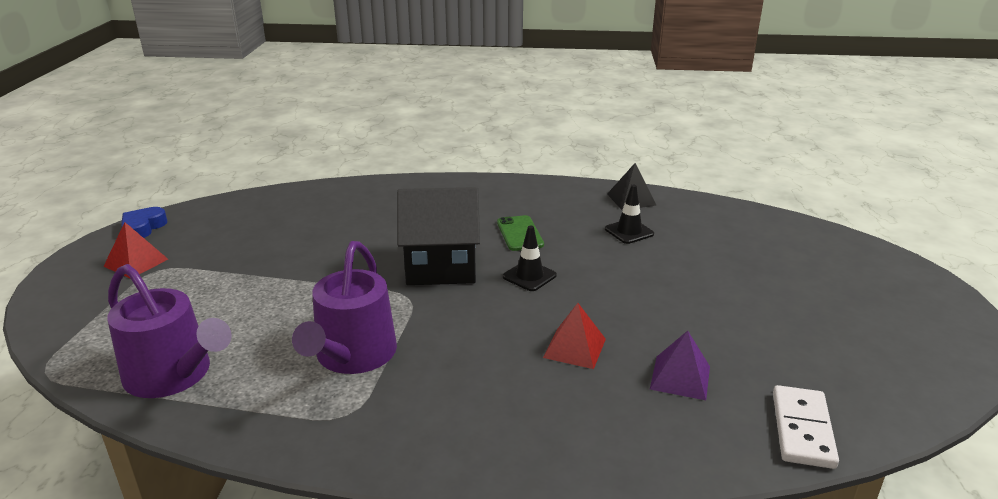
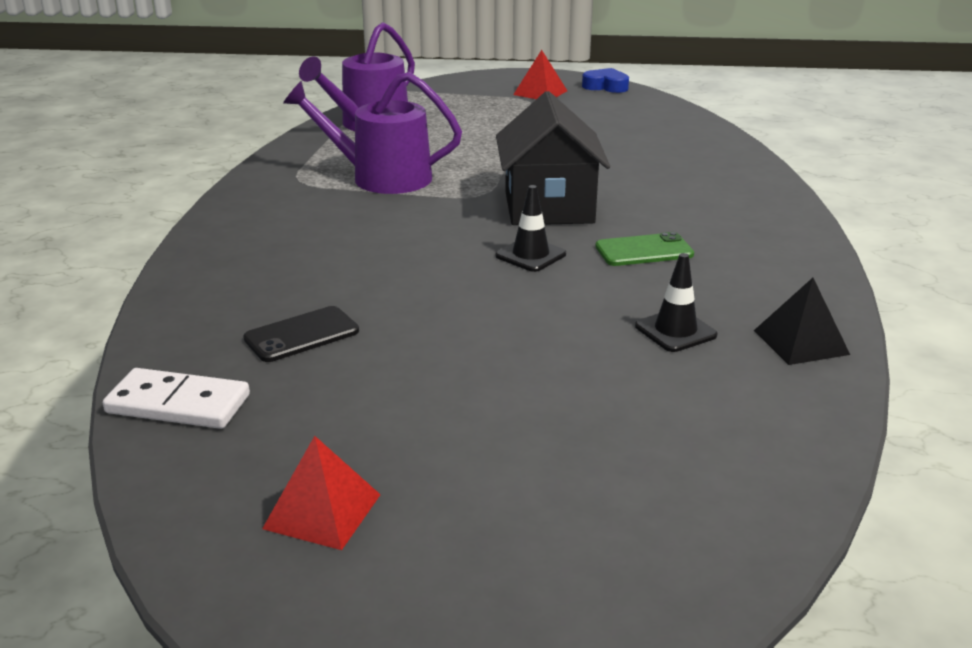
camera: 90 degrees right, 0 degrees up
red pyramid [543,303,606,369] -> red pyramid moved to [262,436,381,550]
purple pyramid [650,331,710,400] -> black phone [243,306,359,362]

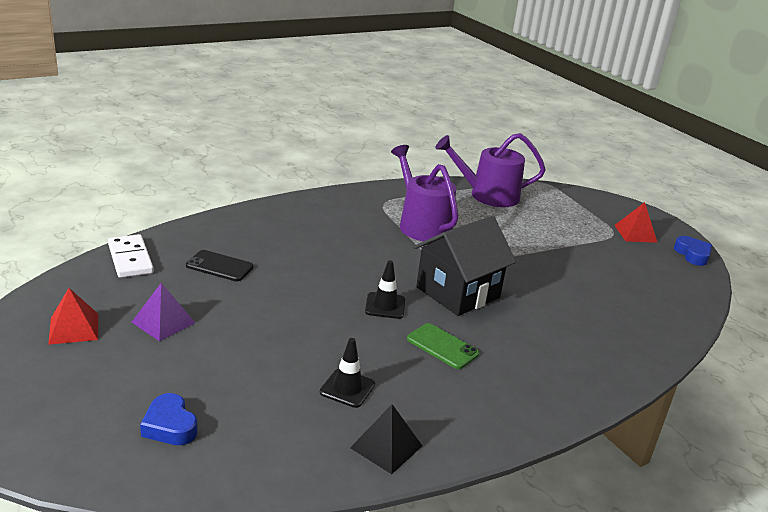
camera: 50 degrees right, 0 degrees up
none -> purple pyramid [132,283,195,341]
none -> blue heart [140,393,198,445]

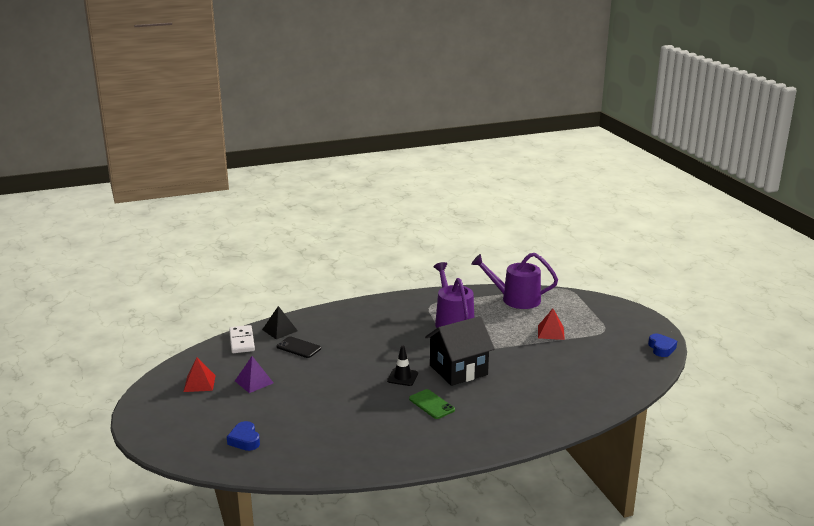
camera: 15 degrees right, 5 degrees down
black traffic cone [320,338,375,408] -> none
black pyramid [350,404,422,474] -> black pyramid moved to [262,306,298,340]
red pyramid [614,202,658,243] -> red pyramid moved to [538,308,565,340]

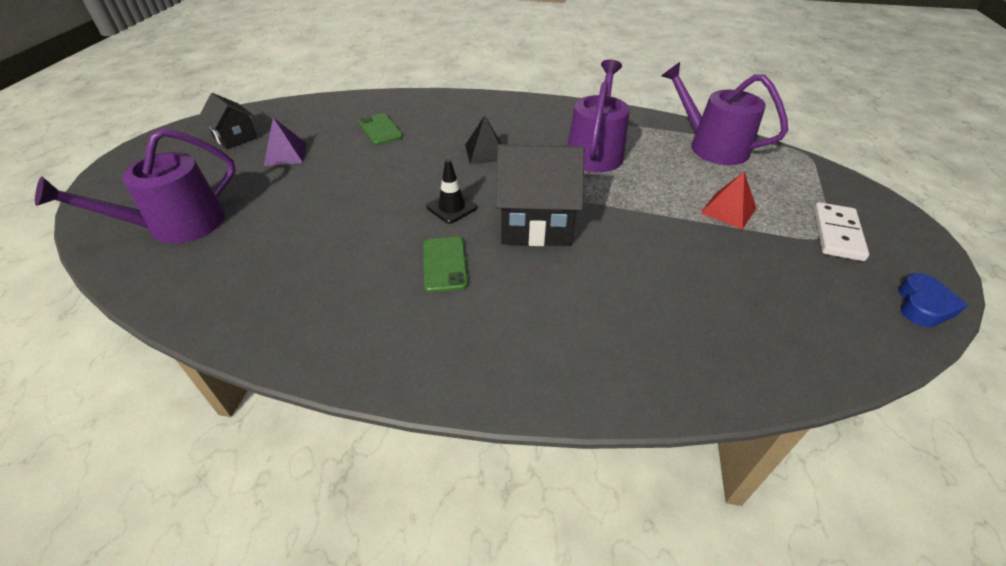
camera: 30 degrees right, 20 degrees up
red pyramid [184,358,216,392] -> black house [199,93,257,149]
blue heart [227,421,260,451] -> purple watering can [35,128,236,244]
white domino [229,325,255,353] -> white domino moved to [814,202,869,261]
black pyramid [262,306,298,340] -> black pyramid moved to [465,116,501,164]
black phone [277,336,321,358] -> green phone [359,113,403,145]

